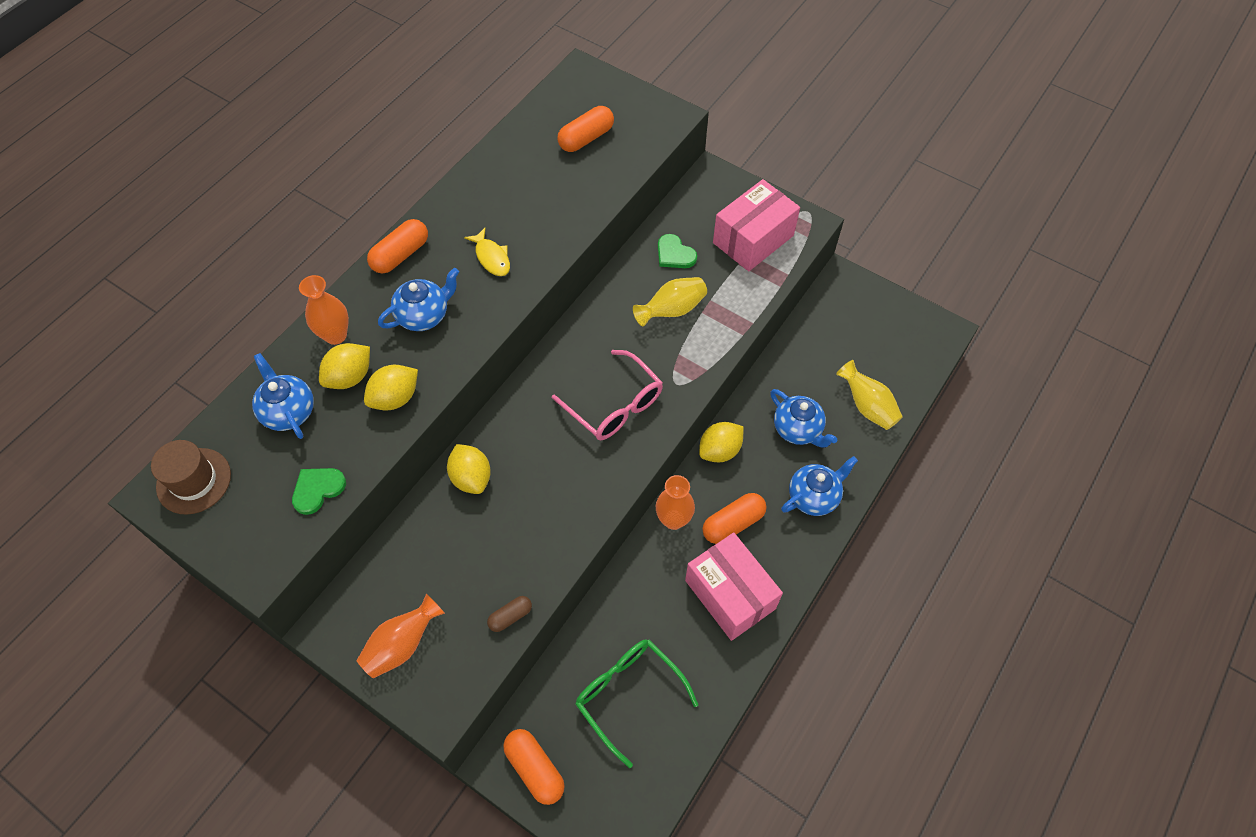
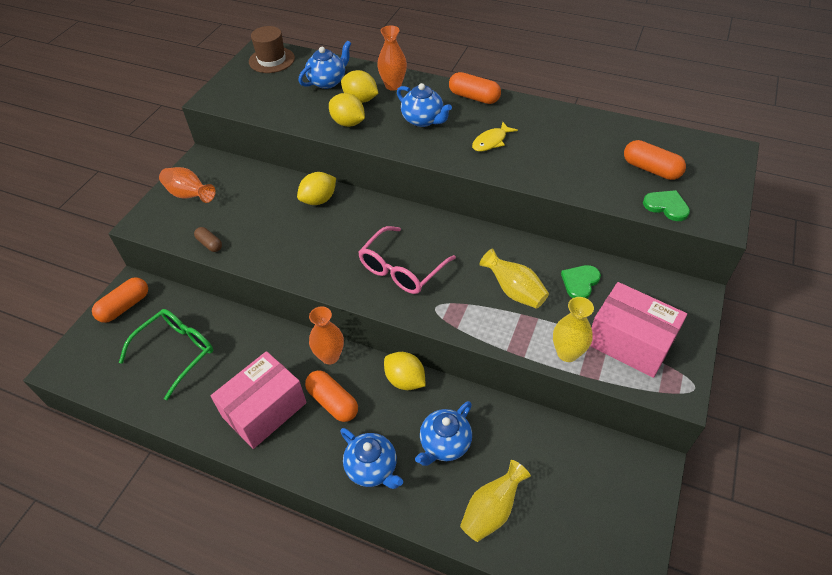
camera: 80 degrees right, 10 degrees down
green heart [292,468,346,515] -> green heart moved to [643,190,690,221]
none -> yellow vase [553,297,594,362]

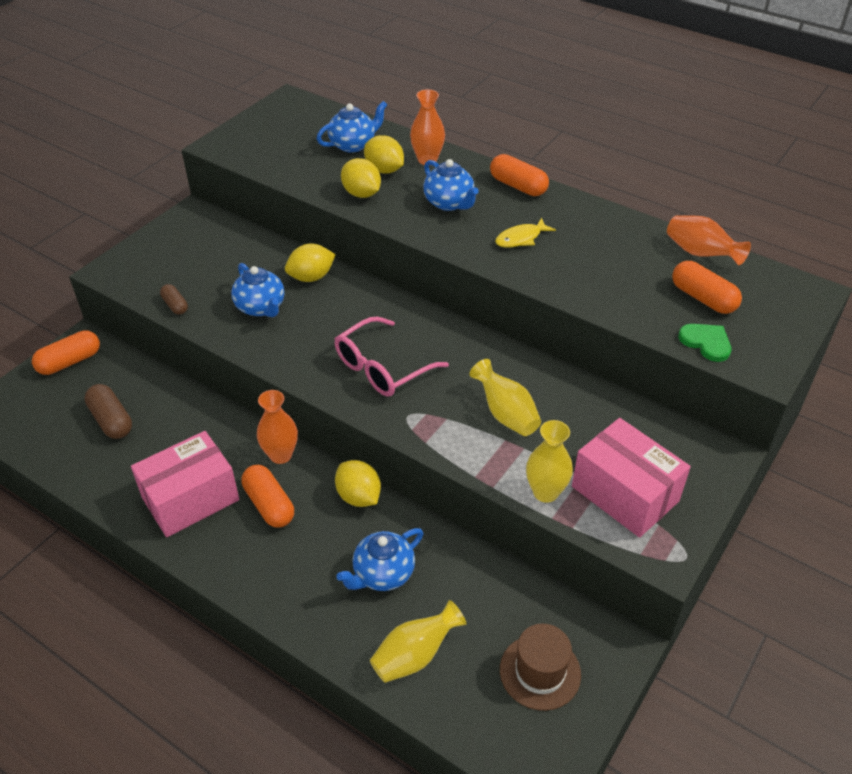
camera: 10 degrees right, 5 degrees down
green glasses [119,309,213,400] -> brown capsule [84,384,132,439]
orange vase [159,167,216,203] -> orange vase moved to [667,215,751,265]
brown hat [249,26,295,73] -> brown hat moved to [500,624,581,711]
blue teapot [340,428,403,489] -> blue teapot moved to [231,263,284,317]
green heart [561,265,601,298] -> none

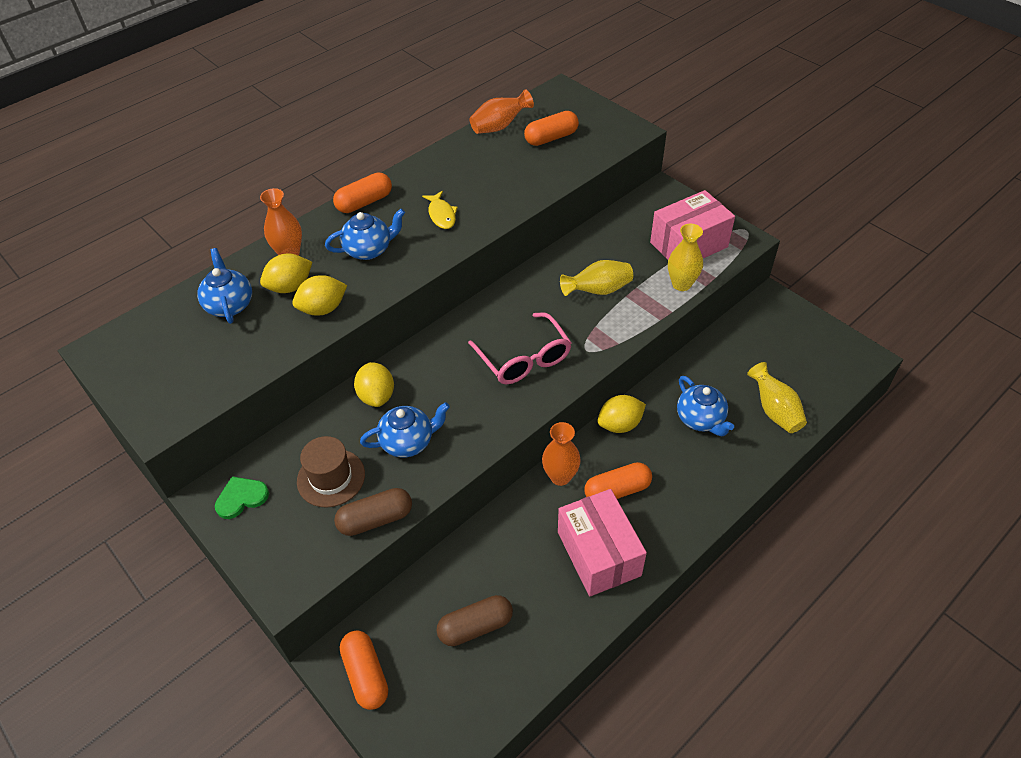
camera: 75 degrees left, 5 degrees up
brown capsule [160,284,188,315] -> brown capsule [334,488,412,536], size x1.66
brown hat [500,624,581,711] -> brown hat moved to [297,436,365,507]
green heart [678,324,731,362] -> green heart moved to [215,476,269,519]

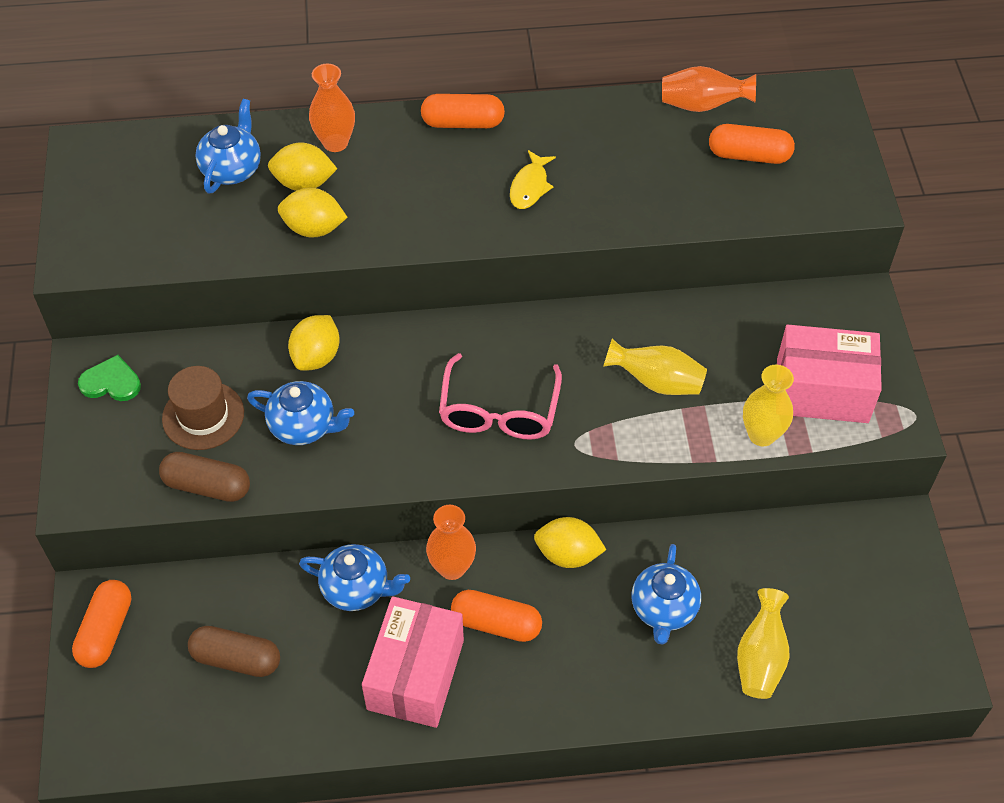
camera: 35 degrees right, 5 degrees up
blue teapot [325,209,405,260] -> blue teapot moved to [299,544,410,611]

